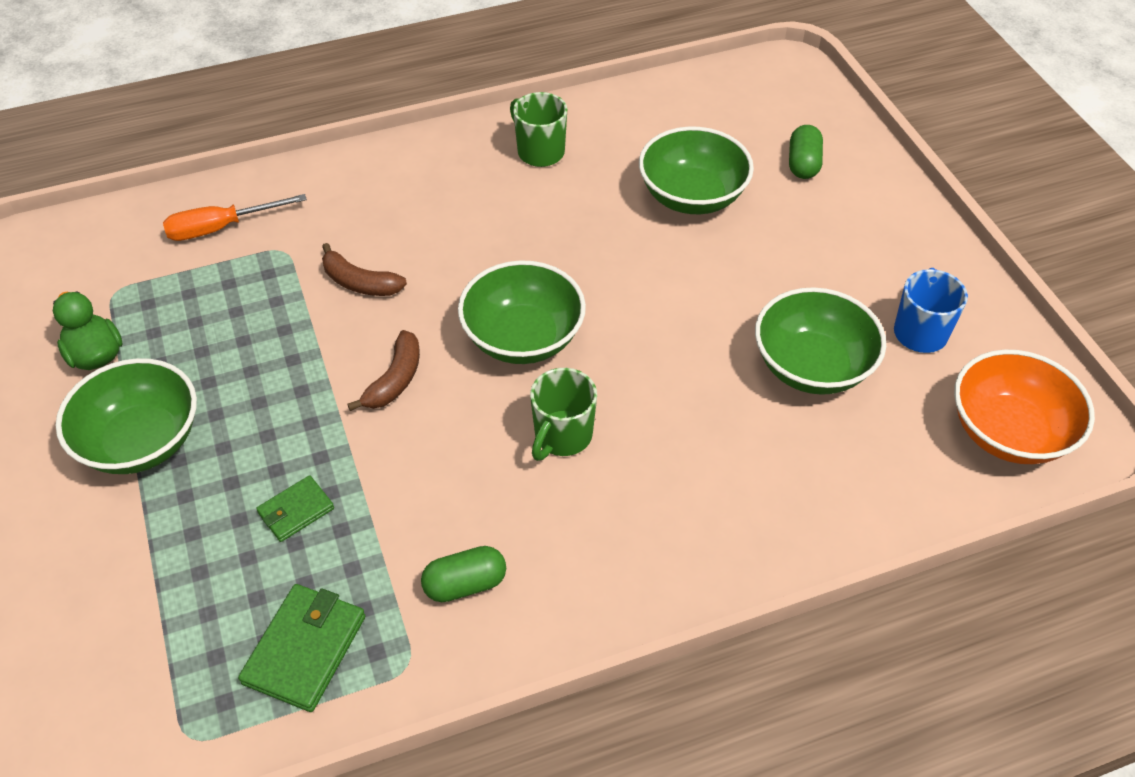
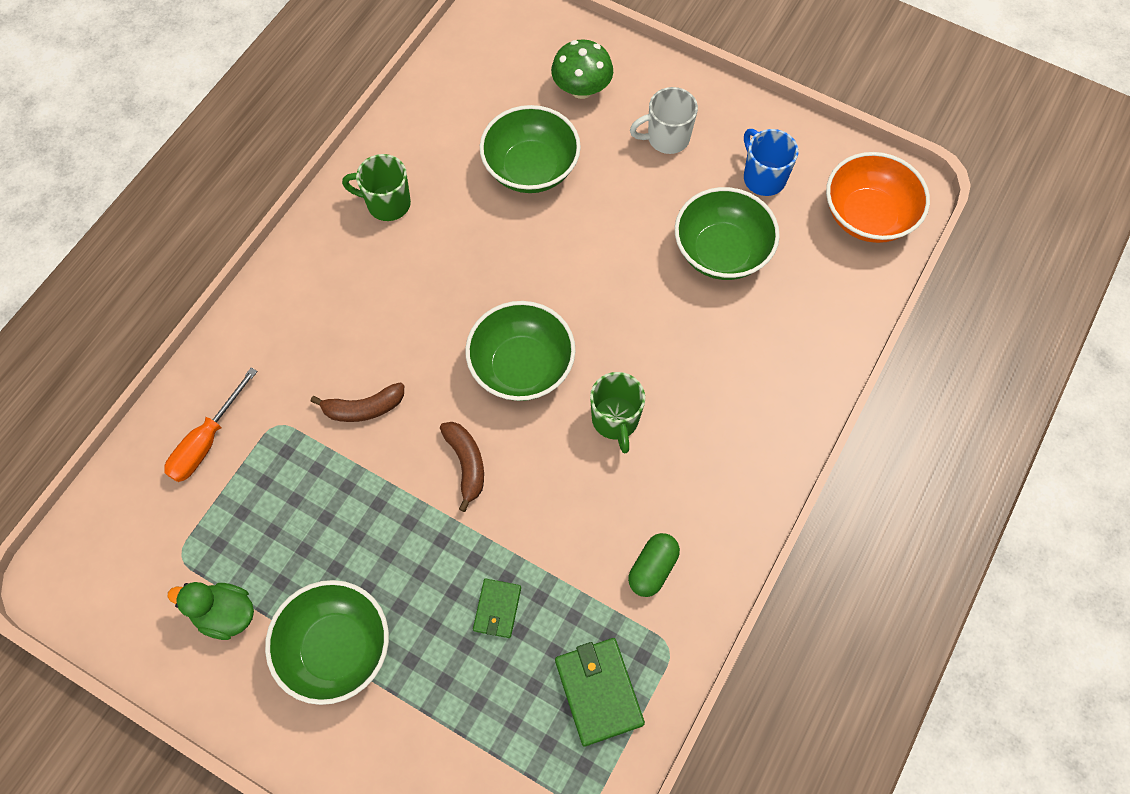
camera: 40 degrees left, 15 degrees up
green capsule [789,125,823,179] -> green mushroom [551,40,613,99]
none -> white mug [630,87,698,154]

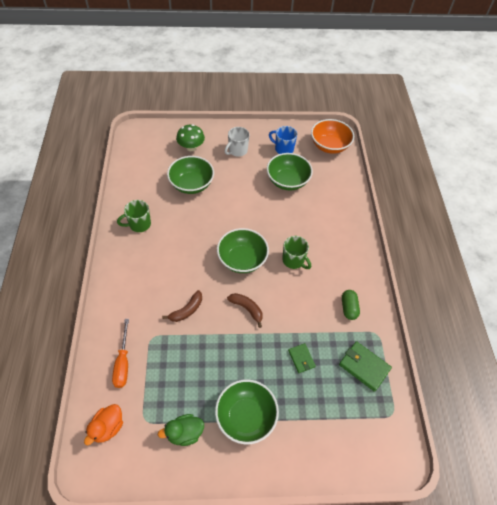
camera: 35 degrees left, 10 degrees down
none -> orange duck [84,404,123,445]

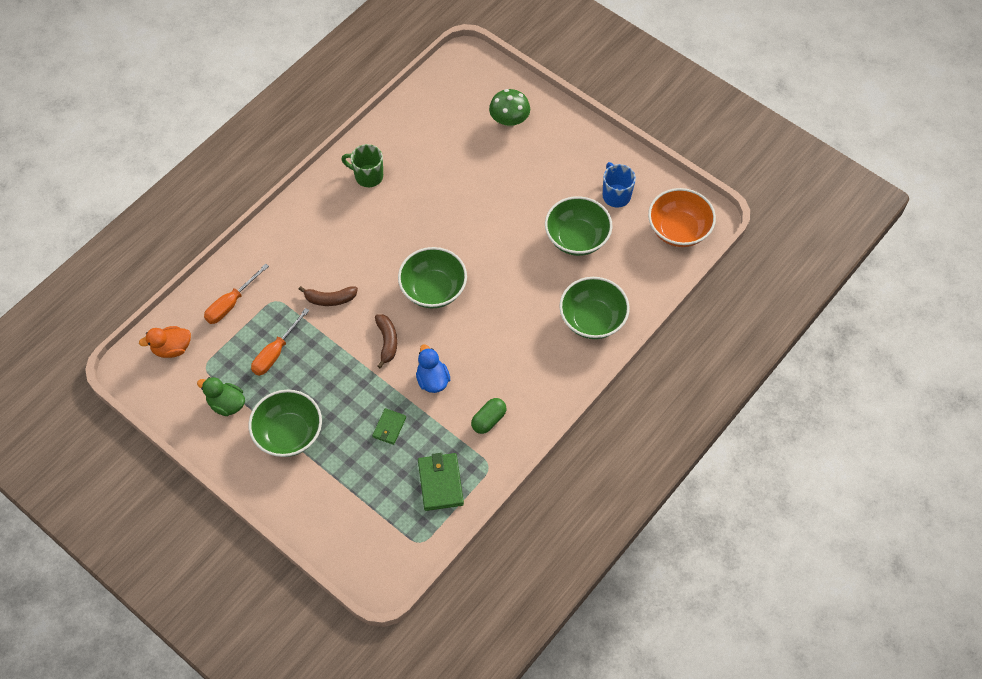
camera: 45 degrees right, 5 degrees up
green bowl [167,156,214,194] -> green bowl moved to [559,277,630,339]
white mug [225,127,249,157] -> none
green mug [282,236,311,269] -> none
none -> orange screwdriver [251,308,309,376]
none -> blue duck [416,345,450,393]

